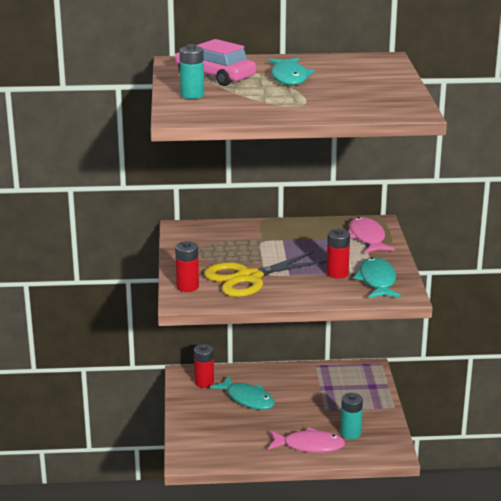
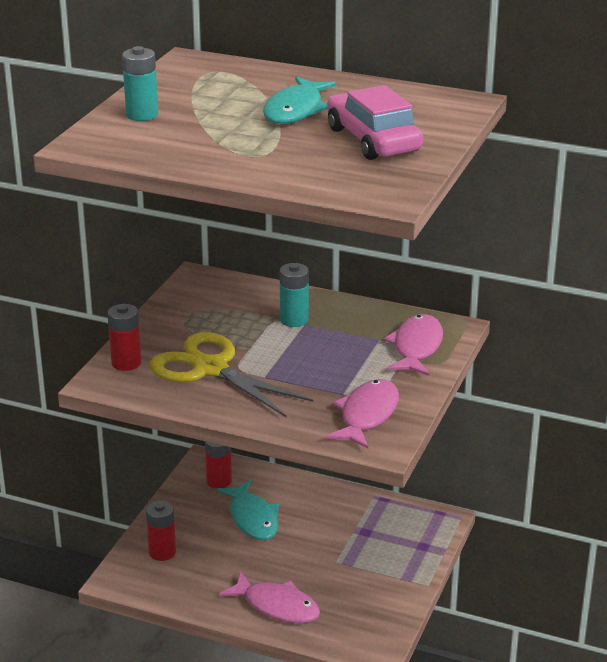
camera: 25 degrees right, 5 degrees up
pink car [175,39,256,86] -> pink car moved to [327,85,423,160]
yellow scissors [204,251,327,297] -> yellow scissors turned 45 degrees clockwise [149,332,313,417]
red battery [327,229,350,279] -> red battery moved to [146,500,176,561]
turquoise battery [340,393,363,439] -> turquoise battery moved to [279,263,309,327]
turquoise fish [353,257,401,298] -> pink fish [325,379,399,449]

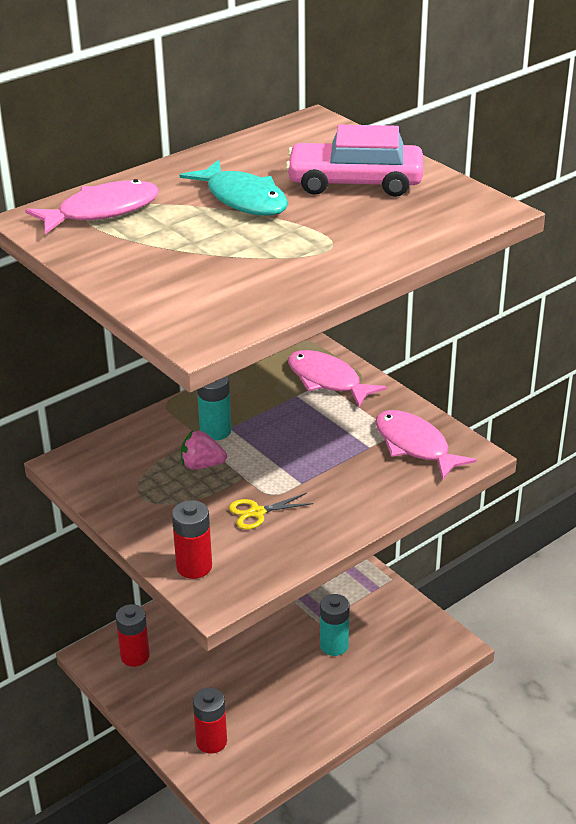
camera: 60 degrees left, 5 degrees up
turquoise battery [122,46,158,121] -> turquoise battery moved to [320,594,350,656]
yellow scissors [149,332,313,417] -> yellow scissors [229,493,314,530], size x0.42
turquoise fish [217,480,279,540] -> none
pink fish [219,571,320,623] -> pink fish moved to [25,179,159,234]
none -> pink strawberry [181,431,227,469]

